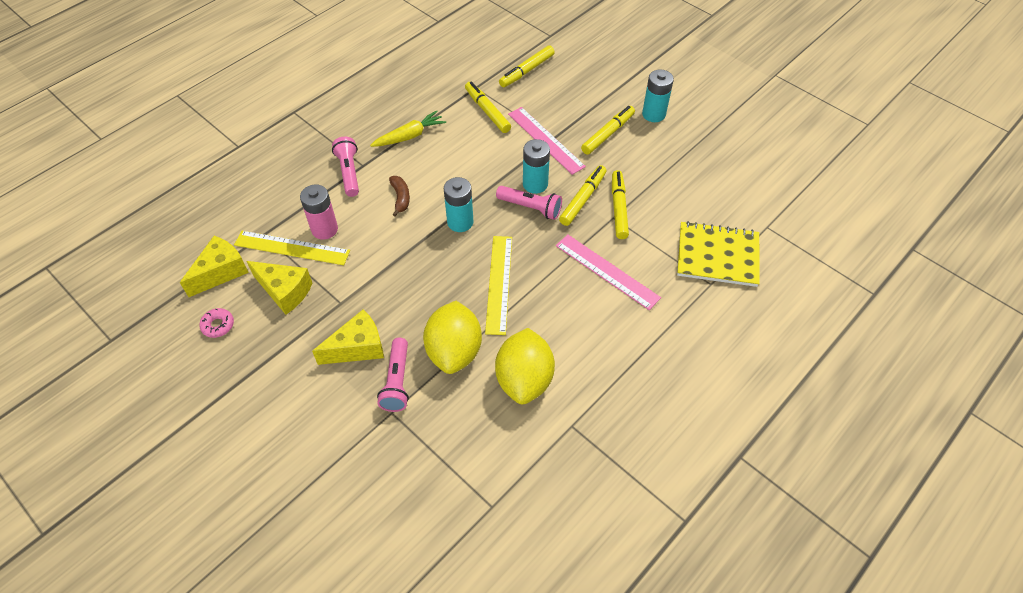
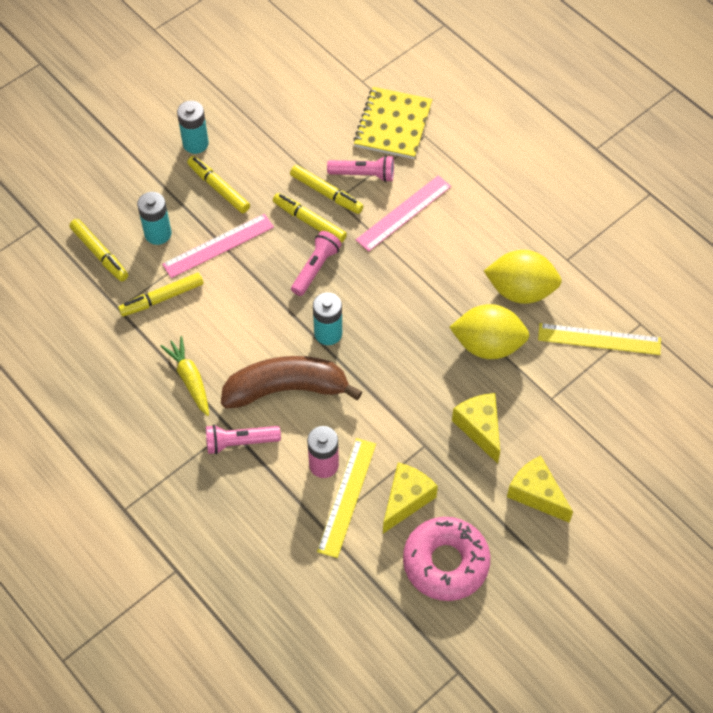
camera: 85 degrees left, 5 degrees up
yellow cheese [180,236,249,297] -> yellow cheese moved to [507,456,573,523]
pink donut [199,308,234,338] -> pink donut [403,517,490,601], size x2.46
pink flashlight [377,337,409,412] -> pink flashlight moved to [327,155,394,182]
brown banana [389,176,410,216] -> brown banana [221,356,362,409], size x2.40
yellow ruler [485,236,512,335] -> yellow ruler moved to [538,323,661,355]
turquoise battery [523,139,550,194] -> turquoise battery moved to [137,192,171,245]
yellow marker [612,170,629,239] -> yellow marker turned 150 degrees counterclockwise [290,165,364,214]

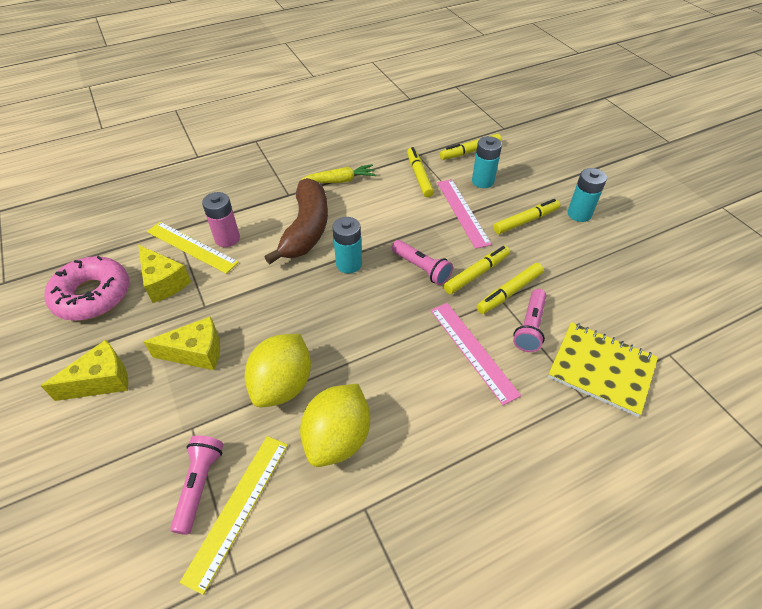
camera: 105 degrees right, 10 degrees down
pink flashlight [206,425,281,454] -> pink flashlight moved to [170,435,223,535]

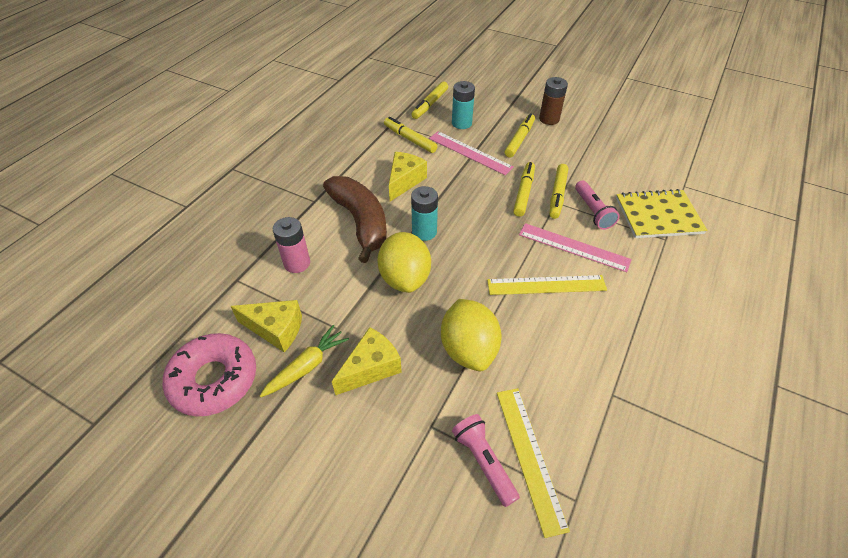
camera: 35 degrees left, 0 degrees up
yellow cheese [41,340,128,401] -> yellow cheese moved to [389,152,427,201]
yellow ruler [147,222,239,274] -> yellow ruler moved to [487,275,607,295]
yellow lemon [300,384,370,467] -> yellow lemon moved to [377,232,431,293]
yellow carrot [301,164,376,183] -> yellow carrot moved to [260,325,349,397]
pink flashlight [392,240,453,285] -> none
turquoise battery [567,168,607,222] -> brown battery [539,77,568,125]

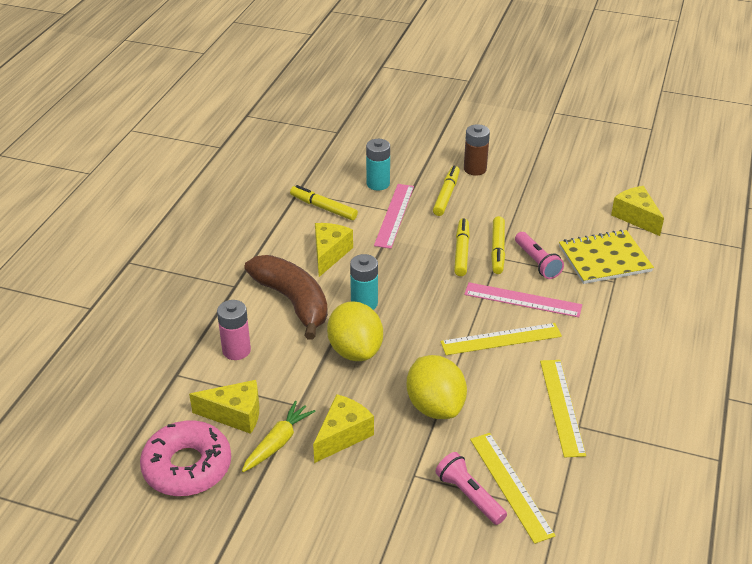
camera: 10 degrees left, 10 degrees down
yellow marker [411,81,448,119] -> none
pink ruler [429,131,514,175] -> pink ruler turned 75 degrees clockwise [374,184,414,249]
none -> yellow ruler [540,360,586,457]
none -> yellow cheese [611,186,664,236]

